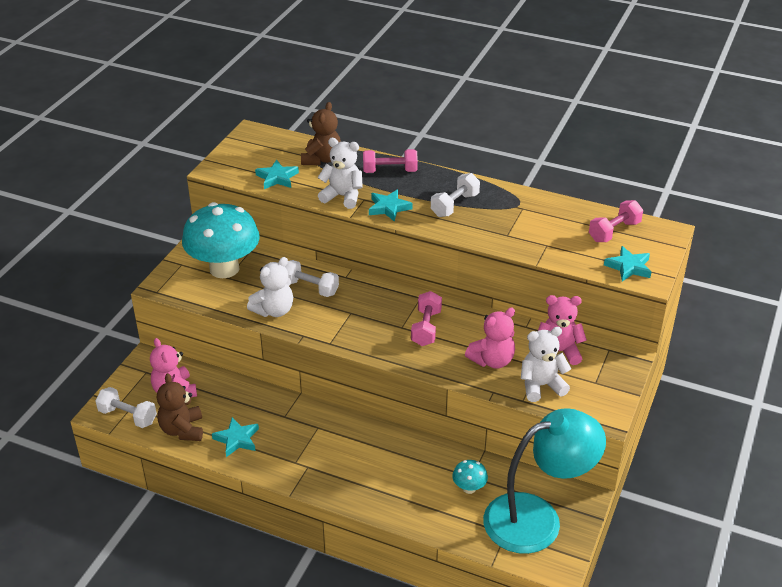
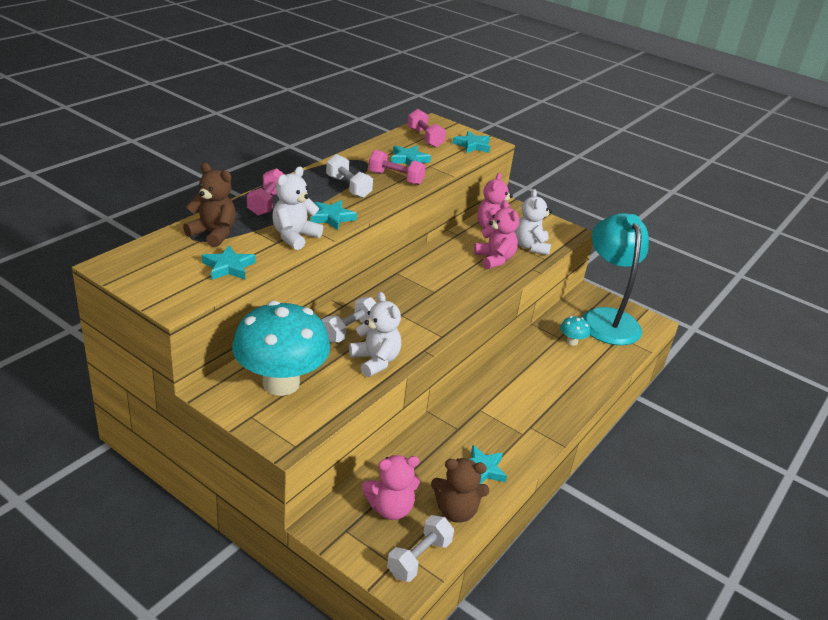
camera: 80 degrees left, 5 degrees down
pink dumbbell [411,291,442,346] -> pink dumbbell moved to [368,150,426,185]
none -> turquoise star [391,145,431,166]

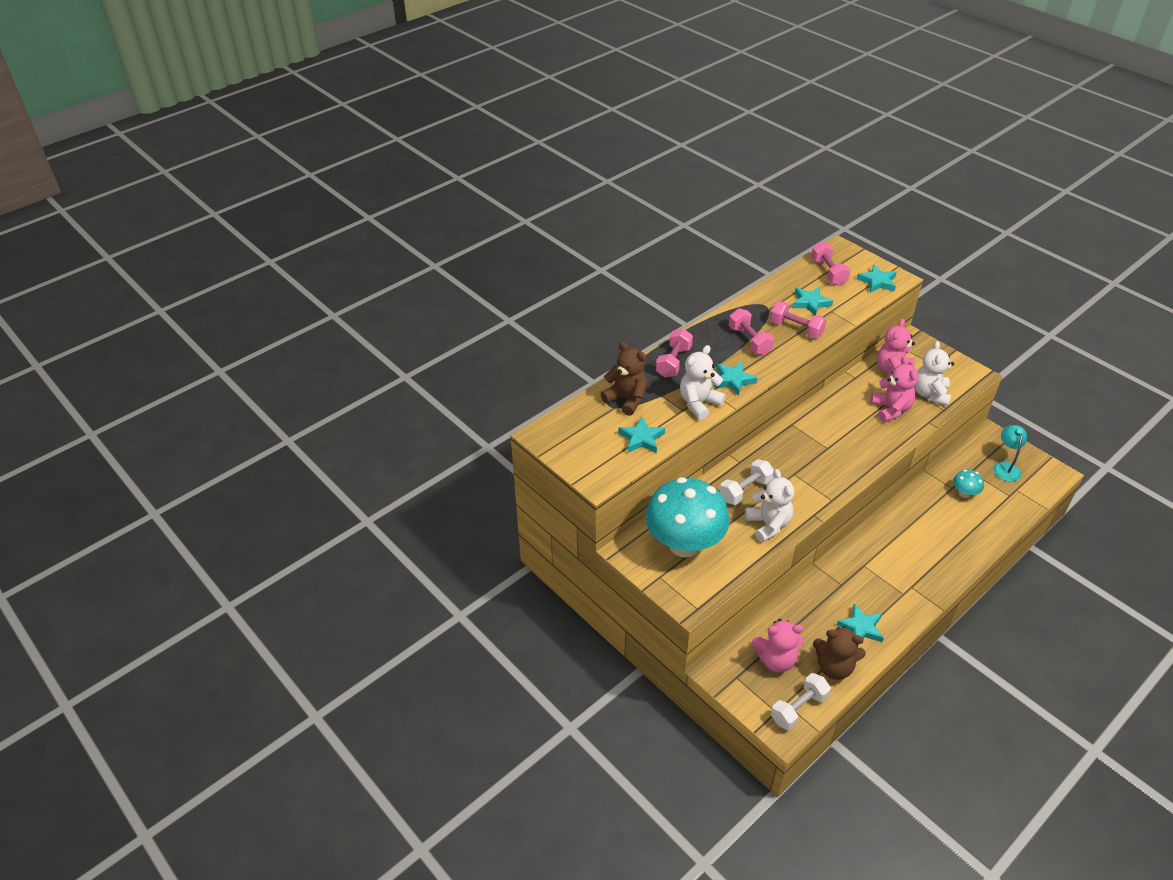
camera: 15 degrees right, 10 degrees up
white dumbbell [326,154,373,198] -> pink dumbbell [729,308,774,355]
turquoise lamp [582,213,649,346] -> turquoise lamp [993,425,1027,481], size x0.44

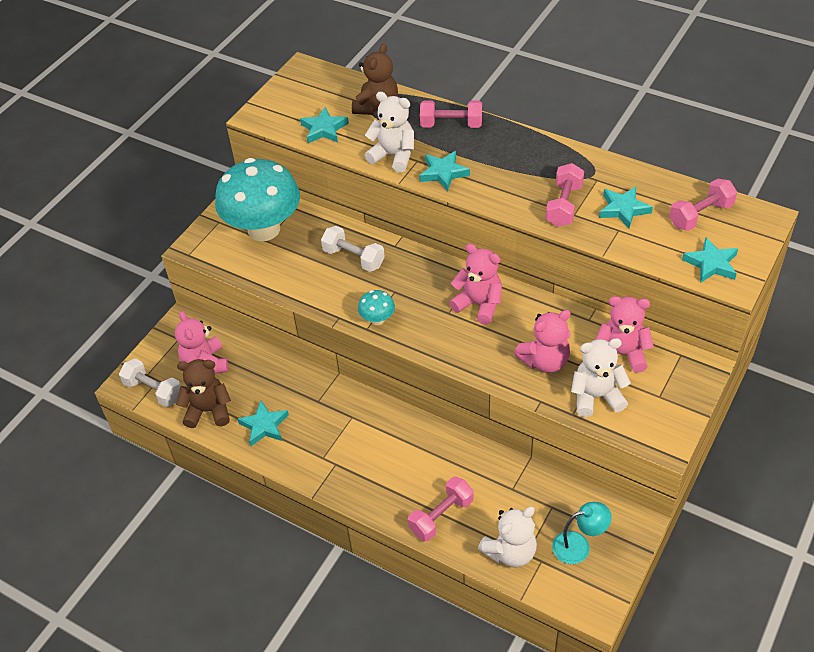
camera: 75 degrees right, 5 degrees up
pink dumbbell [729,308,774,355] -> pink dumbbell moved to [408,477,473,541]
white teddy bear [745,469,794,542] -> white teddy bear moved to [478,507,537,568]
brown teddy bear [813,626,866,680] -> brown teddy bear turned 90 degrees clockwise [176,359,231,428]
turquoise mushroom [953,470,984,498] -> turquoise mushroom moved to [358,290,395,325]
none -> pink teddy bear [449,244,502,325]

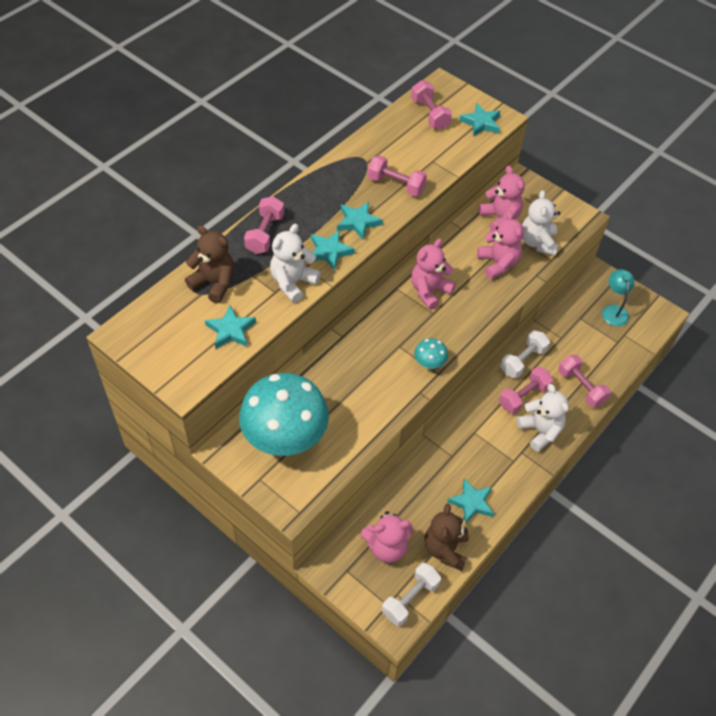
camera: 85 degrees left, 5 degrees up
white dumbbell [321,226,385,272] -> white dumbbell moved to [500,330,550,378]
white teddy bear [478,507,537,568] -> white teddy bear moved to [517,384,569,452]
pink teddy bear [595,296,654,373] -> pink teddy bear turned 135 degrees clockwise [479,166,525,232]
turquoise star [599,187,653,229] -> turquoise star moved to [337,201,383,240]
none -> pink dumbbell [499,367,553,414]

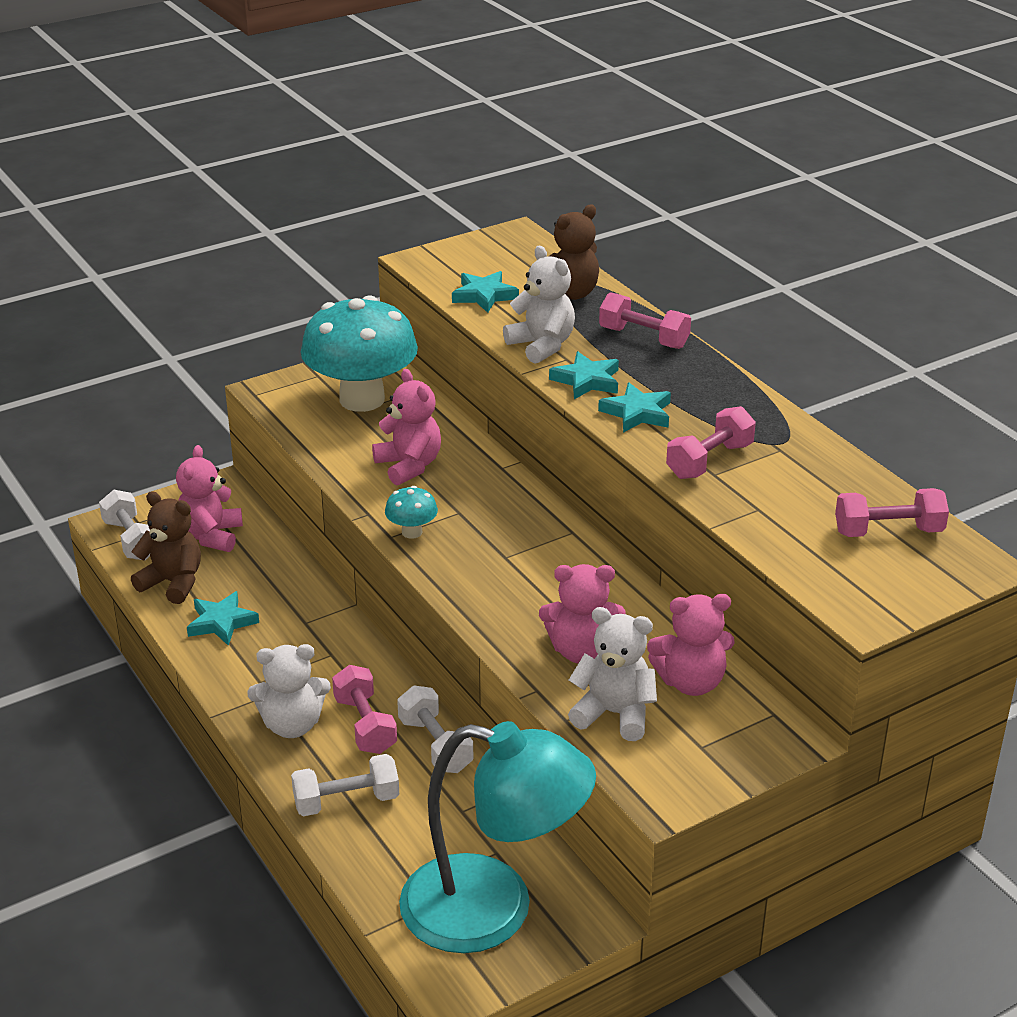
camera: 110 degrees right, 20 degrees down
pink teddy bear [411,239,456,310] -> pink teddy bear moved to [372,369,441,485]
turquoise star [459,103,500,137] -> none
pink dumbbell [558,355,611,408] -> white dumbbell [291,754,399,816]
turquoise lamp [602,269,634,326] -> turquoise lamp [399,721,596,953], size x2.28

